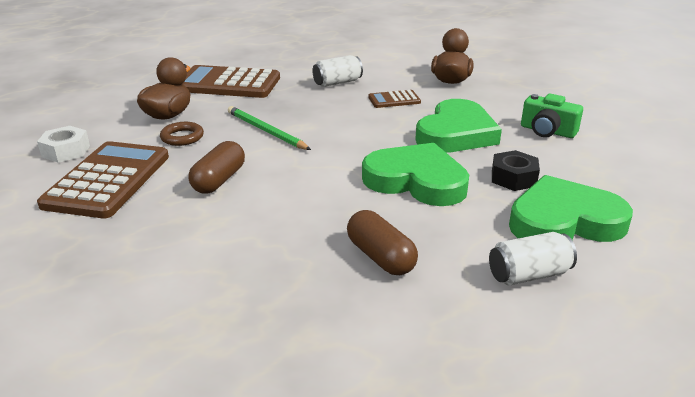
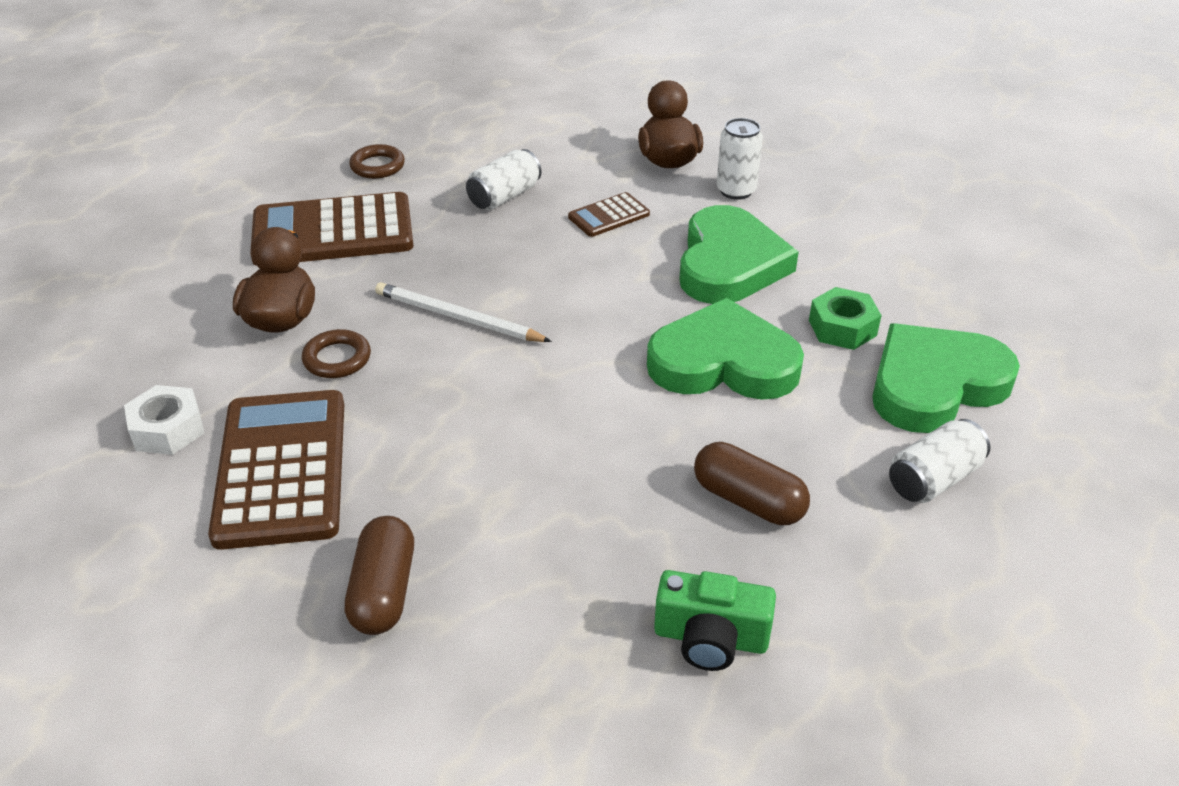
camera: 20 degrees left, 10 degrees up
brown capsule [188,141,245,194] -> brown capsule moved to [345,516,414,635]
green pencil [228,106,311,150] -> white pencil [375,282,552,342]
black nut [492,150,540,191] -> green nut [809,287,882,350]
green camera [521,94,583,138] -> green camera moved to [654,570,776,671]
none -> brown ring [349,144,405,179]
none -> white can [716,118,763,200]

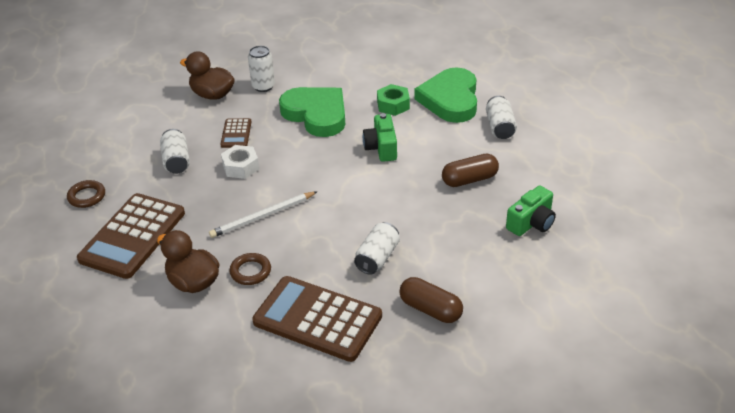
camera: 55 degrees left, 0 degrees up
white nut [124,385,204,455] -> white nut moved to [221,145,259,179]
green heart [647,298,804,400] -> green camera [363,113,397,162]
none -> white can [354,222,400,274]

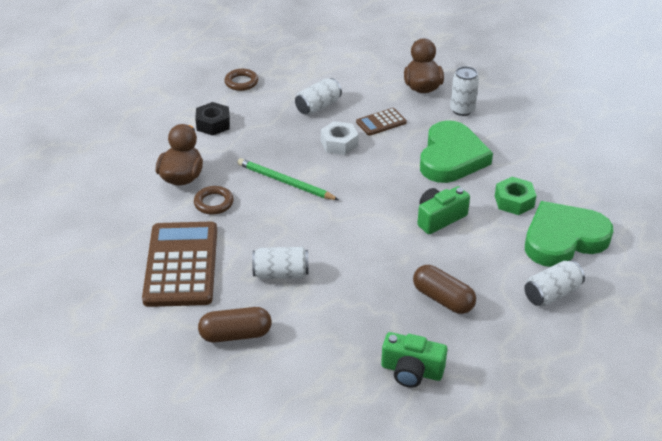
camera: 60 degrees right, 0 degrees up
brown calculator [77,193,185,279] -> black nut [195,102,230,136]
white pencil [209,191,318,238] -> green pencil [238,158,339,200]
brown capsule [399,277,463,323] -> brown capsule turned 75 degrees clockwise [198,307,272,342]

